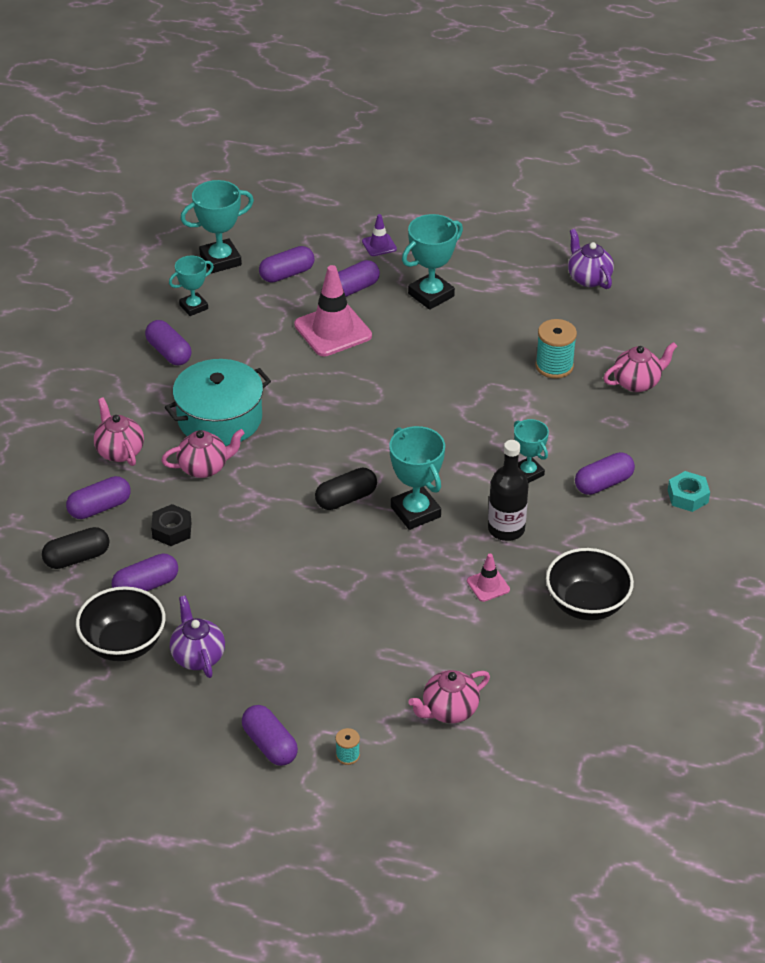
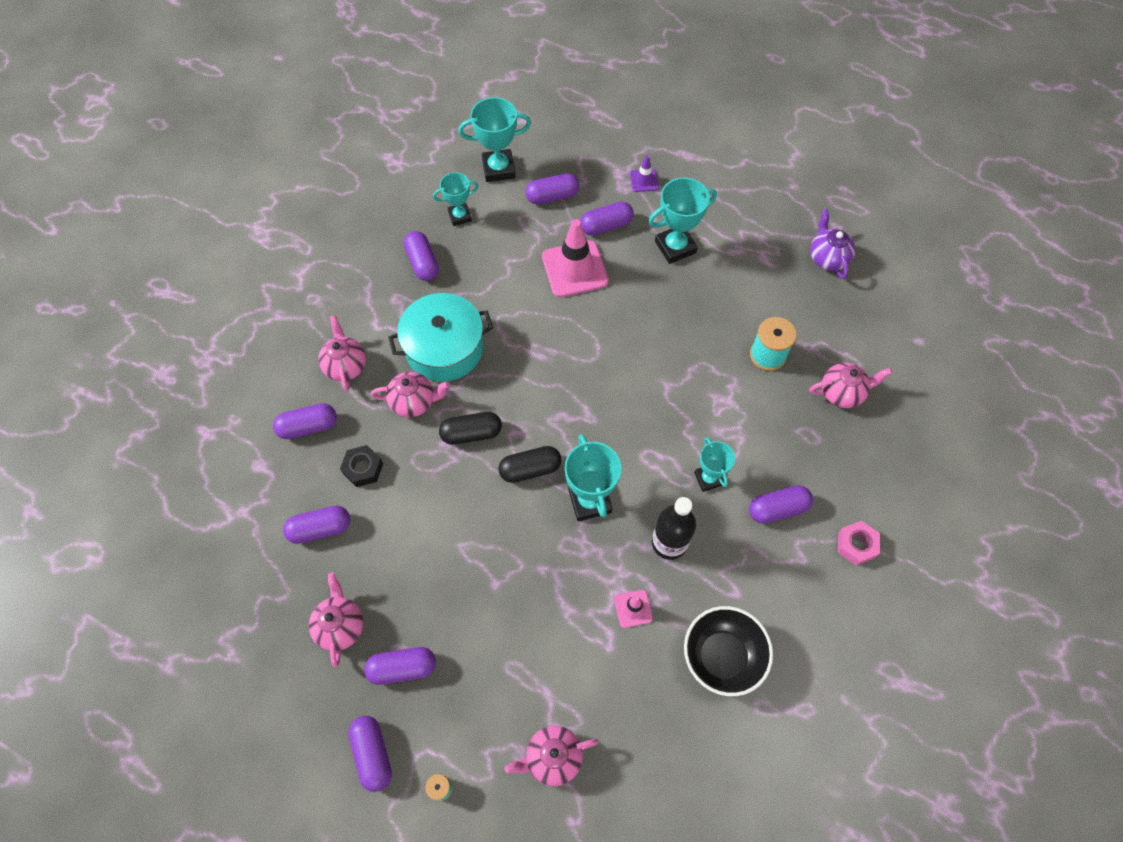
camera: 15 degrees right, 20 degrees up
black capsule [42,527,110,569] -> black capsule moved to [439,412,502,445]
black bowl [76,586,165,661] -> none
purple teapot [170,595,225,678] -> pink teapot [309,572,363,667]
turquoise nut [668,471,710,512] -> pink nut [838,521,880,565]
none -> purple capsule [364,647,436,685]

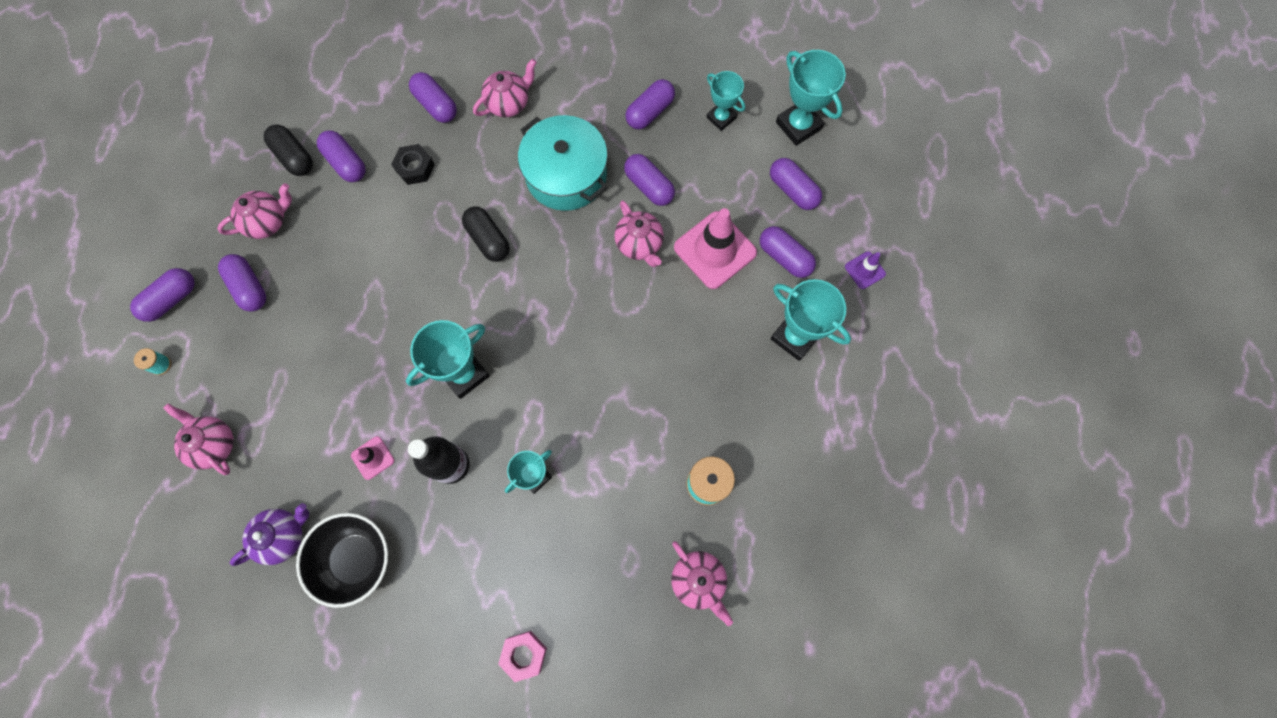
camera: 65 degrees right, 10 degrees up
pink teapot [371,372,450,418] -> pink teapot moved to [614,200,664,267]
black capsule [498,446,562,483] -> black capsule moved to [264,125,313,176]
purple capsule [749,485,813,524] -> purple capsule moved to [624,154,675,206]
purple teapot [810,209,855,279] -> purple teapot moved to [230,503,309,566]

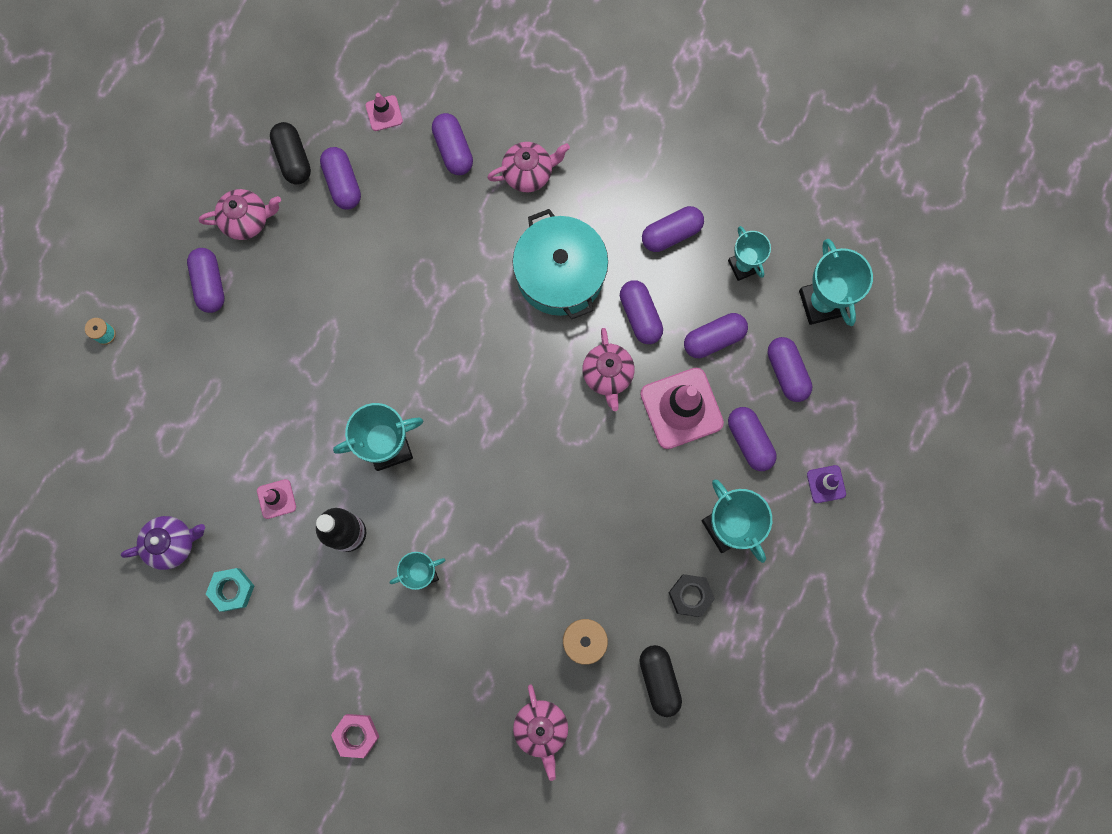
camera: 20 degrees right, 5 degrees up
purple capsule [130,268,194,322] -> purple capsule moved to [684,313,748,358]
pink teapot [163,403,234,475] -> none
black bowl [296,513,388,608] -> turquoise nut [206,568,254,612]
black nut [391,144,435,185] -> black nut moved to [668,574,715,617]
black capsule [462,206,510,262] -> black capsule moved to [639,645,682,717]
none -> pink traffic cone [366,93,403,131]

